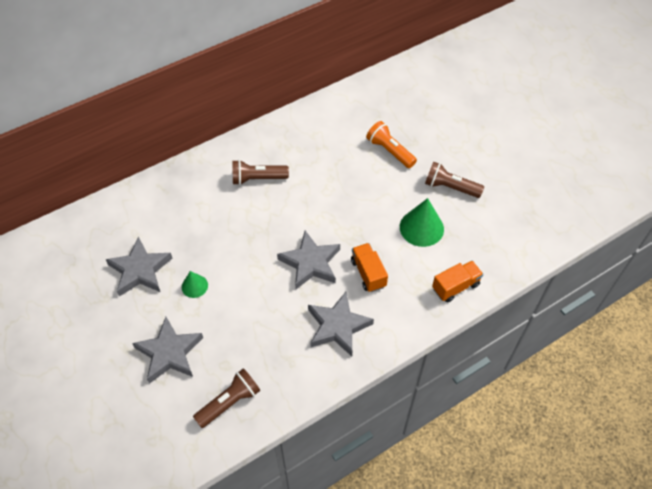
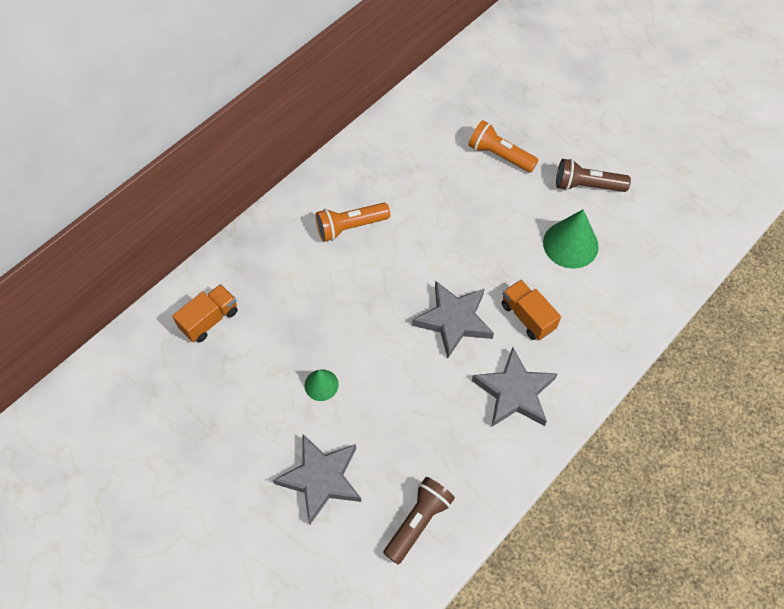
camera: 15 degrees left, 5 degrees up
grey star [105,237,172,297] -> none
brown flashlight [232,160,289,185] -> orange flashlight [316,203,390,242]
orange truck [432,261,483,303] -> orange truck moved to [172,284,238,342]

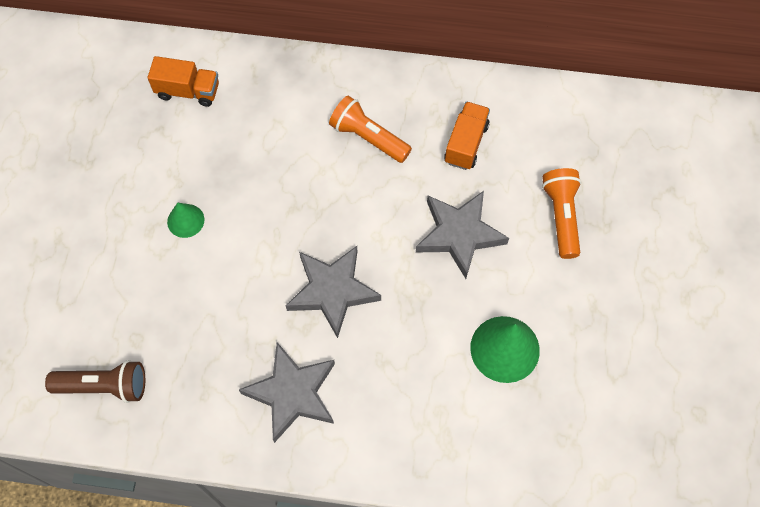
camera: 55 degrees right, 5 degrees up
grey star [273,434,361,524] -> grey star moved to [416,191,509,279]
orange truck [501,280,561,340] -> orange truck moved to [444,101,490,170]
brown flashlight [556,159,631,192] -> none

